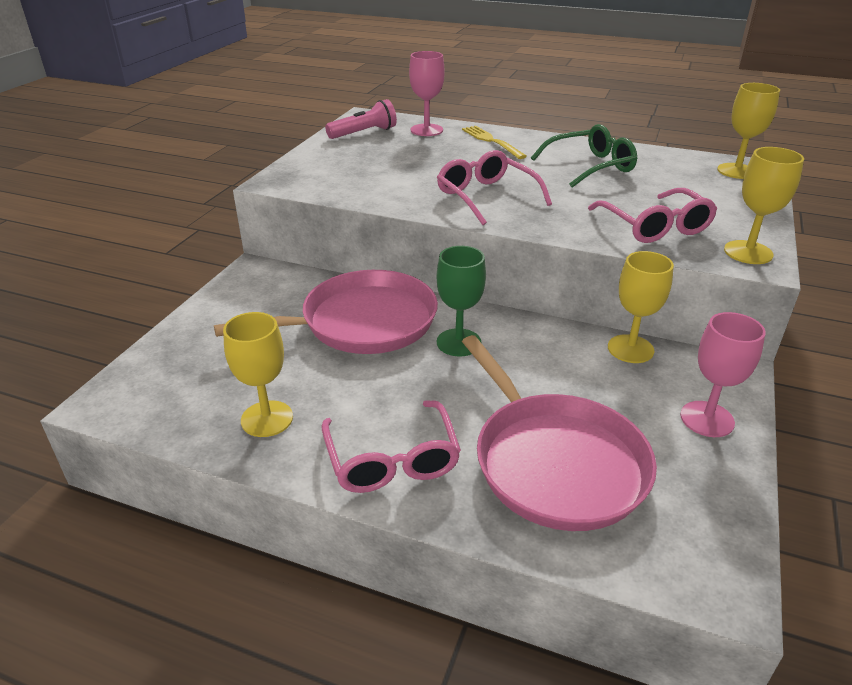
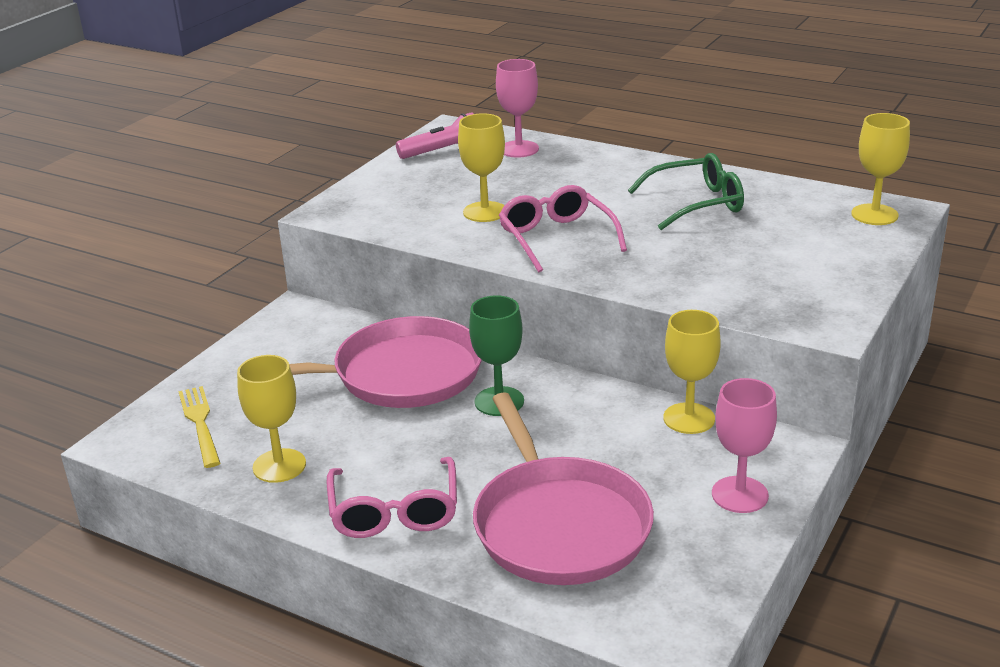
camera: 10 degrees right, 5 degrees down
yellow fork [462,126,527,159] -> yellow fork moved to [178,386,220,468]
pink glasses [588,188,717,243] -> none
yellow goblet [724,147,804,264] -> yellow goblet moved to [458,113,505,222]

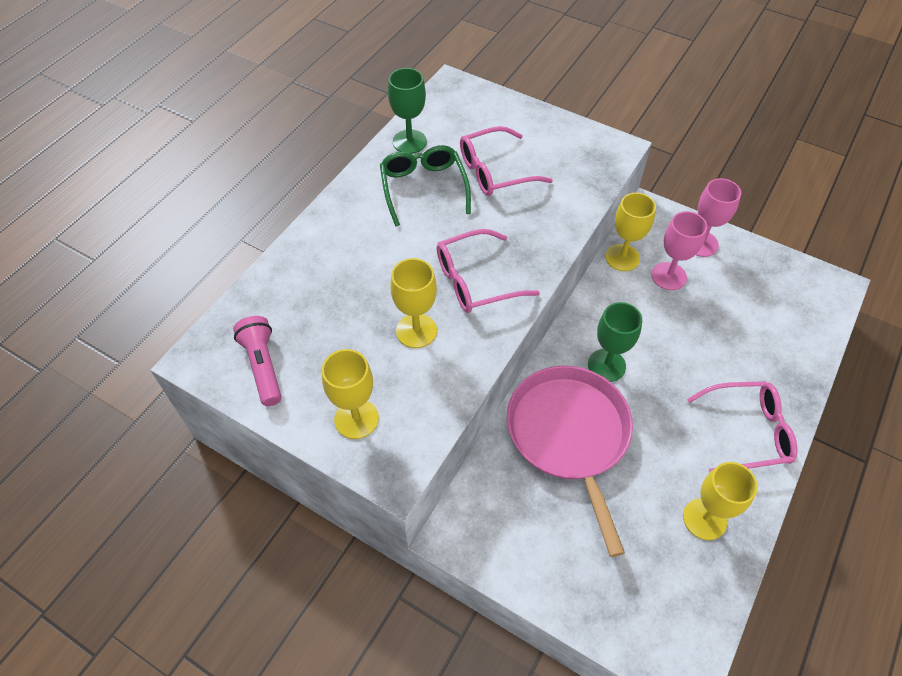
camera: 90 degrees left, 25 degrees up
yellow fork [178,386,220,468] -> none
pink pan [473,392,654,585] -> none
pink goblet [496,59,539,157] -> pink goblet moved to [651,211,707,290]
yellow goblet [851,113,910,225] -> yellow goblet moved to [322,349,379,439]
none -> green goblet [388,68,427,154]
none -> pink glasses [460,126,553,196]

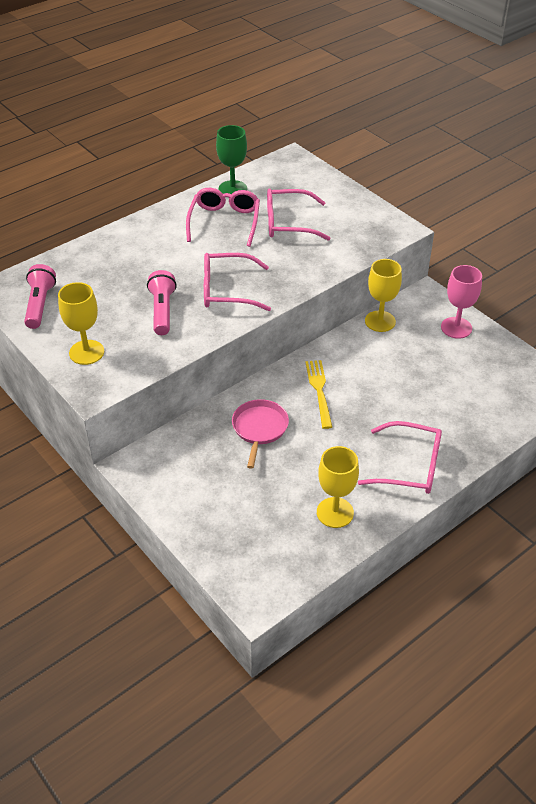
camera: 20 degrees right, 10 degrees down
green glasses [380,145,471,227] -> pink glasses [186,188,260,247]
yellow goblet [390,258,437,348] -> pink flashlight [147,270,177,335]
pink pan [507,366,633,557] -> pink pan [232,399,289,469], size x0.54
green goblet [588,302,642,382] -> yellow fork [305,360,332,429]
pink goblet [651,211,707,290] -> none

